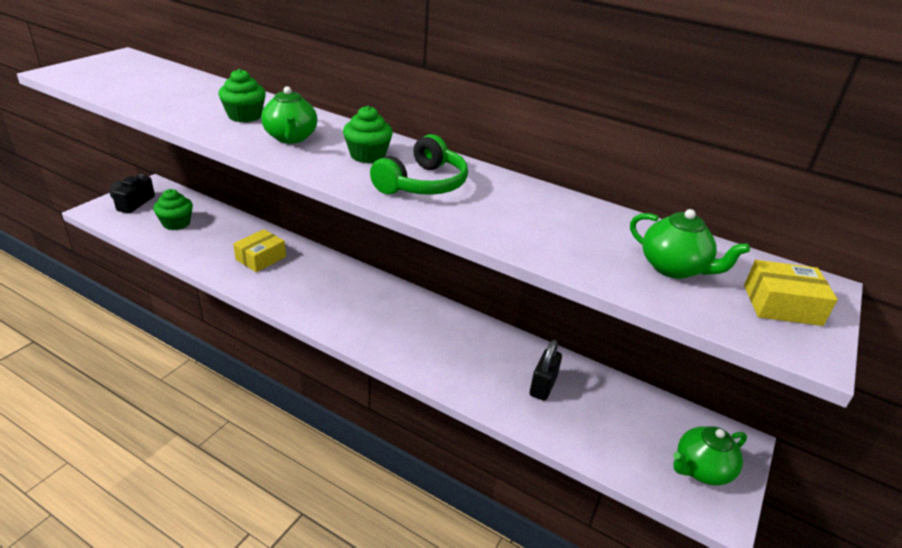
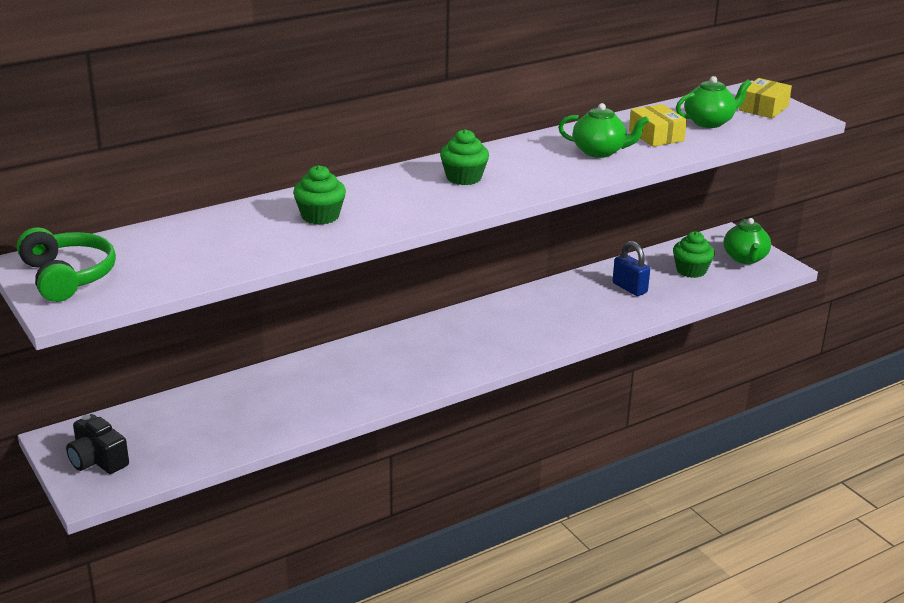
camera: 60 degrees left, 5 degrees down
green cupcake [153,189,193,230] -> green cupcake moved to [673,231,715,278]
yellow box [233,229,286,272] -> yellow box moved to [629,104,687,147]
green teapot [261,86,317,143] -> green teapot moved to [558,103,649,158]
green headphones [370,134,468,195] -> green headphones moved to [17,227,116,302]
black padlock [530,340,562,401] -> blue padlock [612,241,650,296]

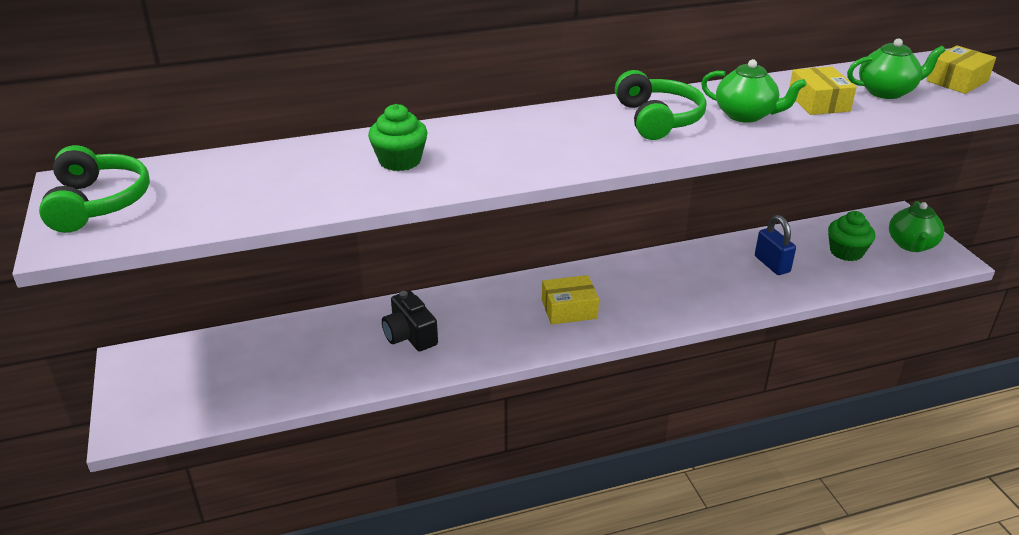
camera: 15 degrees right, 5 degrees up
black camera [66,414,129,474] -> black camera moved to [382,291,438,351]
green cupcake [440,129,489,185] -> none
none -> yellow box [542,275,599,325]
none -> green headphones [615,70,706,140]

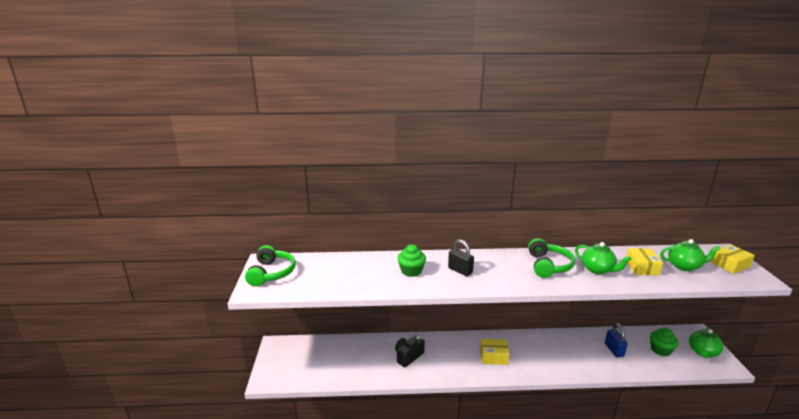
camera: 15 degrees right, 10 degrees down
black camera [382,291,438,351] -> black camera turned 60 degrees clockwise [395,336,425,367]
none -> black padlock [448,239,474,276]

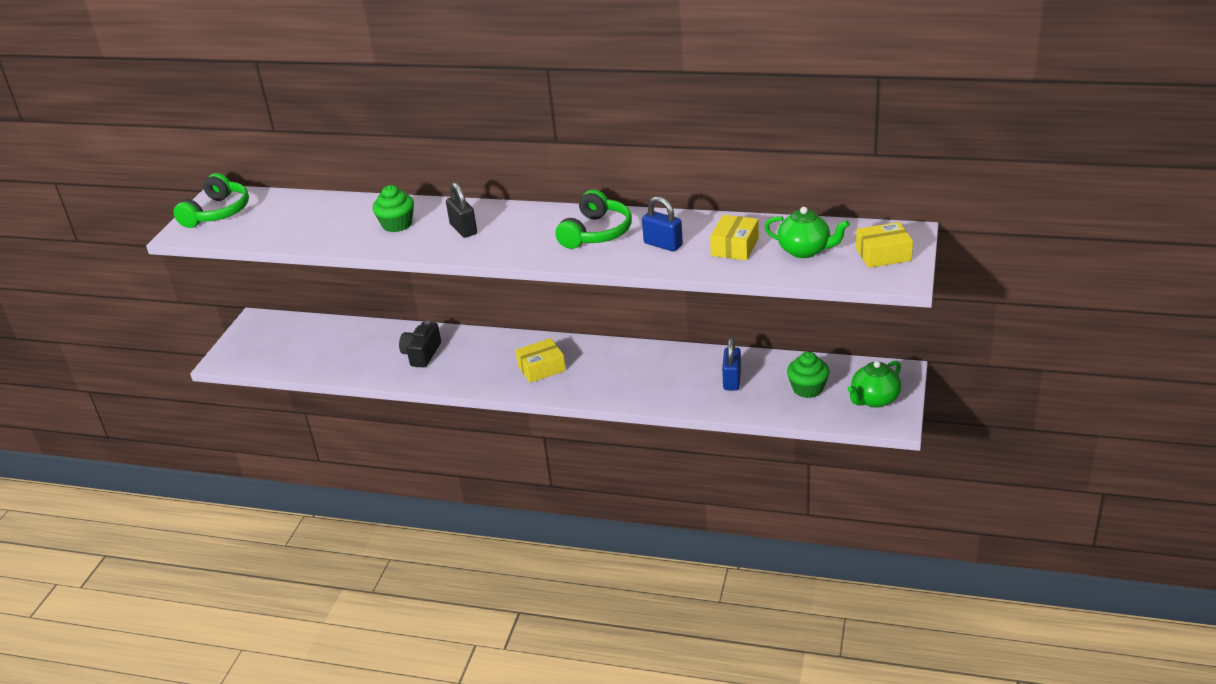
camera: 20 degrees right, 10 degrees up
black camera [395,336,425,367] -> black camera turned 45 degrees counterclockwise [399,321,441,368]
yellow box [480,339,509,365] -> yellow box turned 45 degrees counterclockwise [515,338,566,383]
green teapot [575,242,631,275] -> blue padlock [642,196,683,252]

